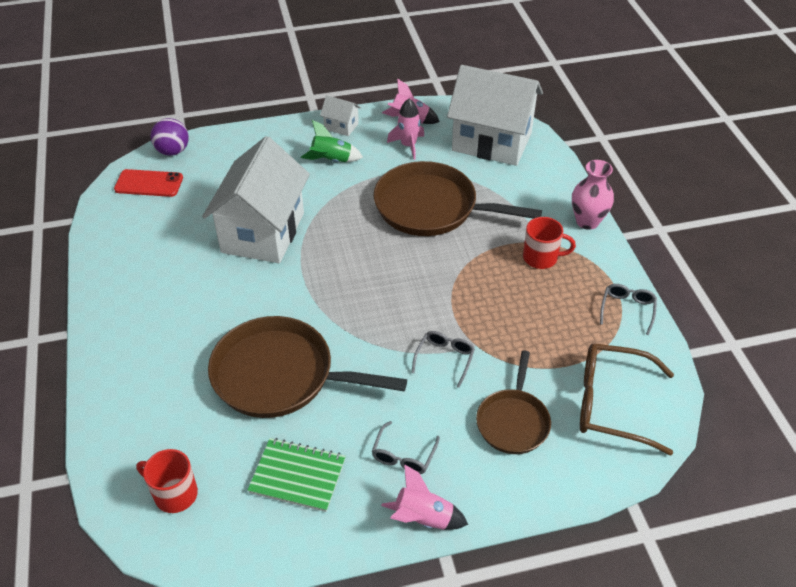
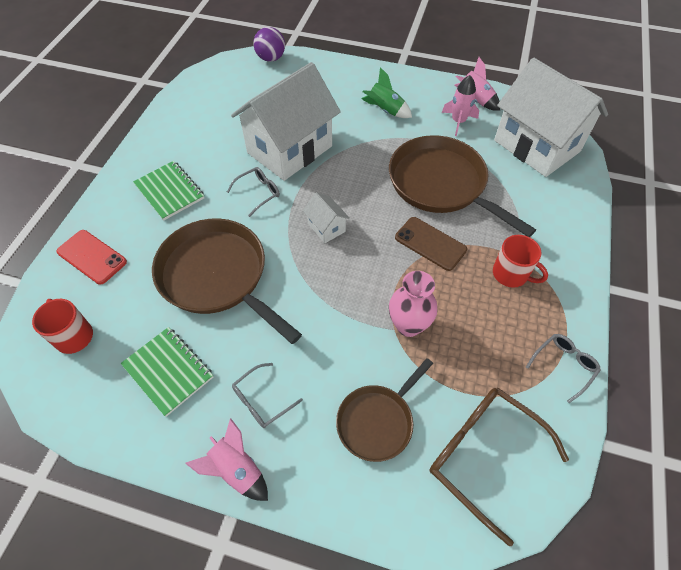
camera: 30 degrees right, 10 degrees up
red phone [114,169,183,197] -> red phone moved to [56,230,127,285]
white house [320,95,361,136] -> white house moved to [303,192,350,243]
grey glasses [411,331,475,388] -> grey glasses moved to [227,167,280,217]
pink vase [572,160,614,230] -> pink vase moved to [389,271,438,337]
none -> green notebook [133,161,204,221]
none -> brown phone [395,217,467,271]

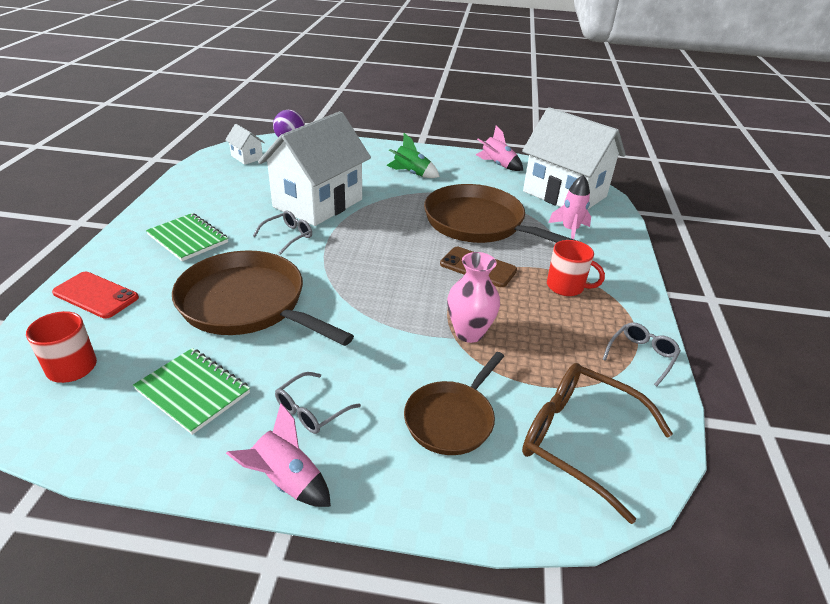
camera: 10 degrees left, 20 degrees down
white house [303,192,350,243] -> white house moved to [225,124,265,165]
pink rocket [442,75,479,136] -> pink rocket moved to [548,175,591,239]

